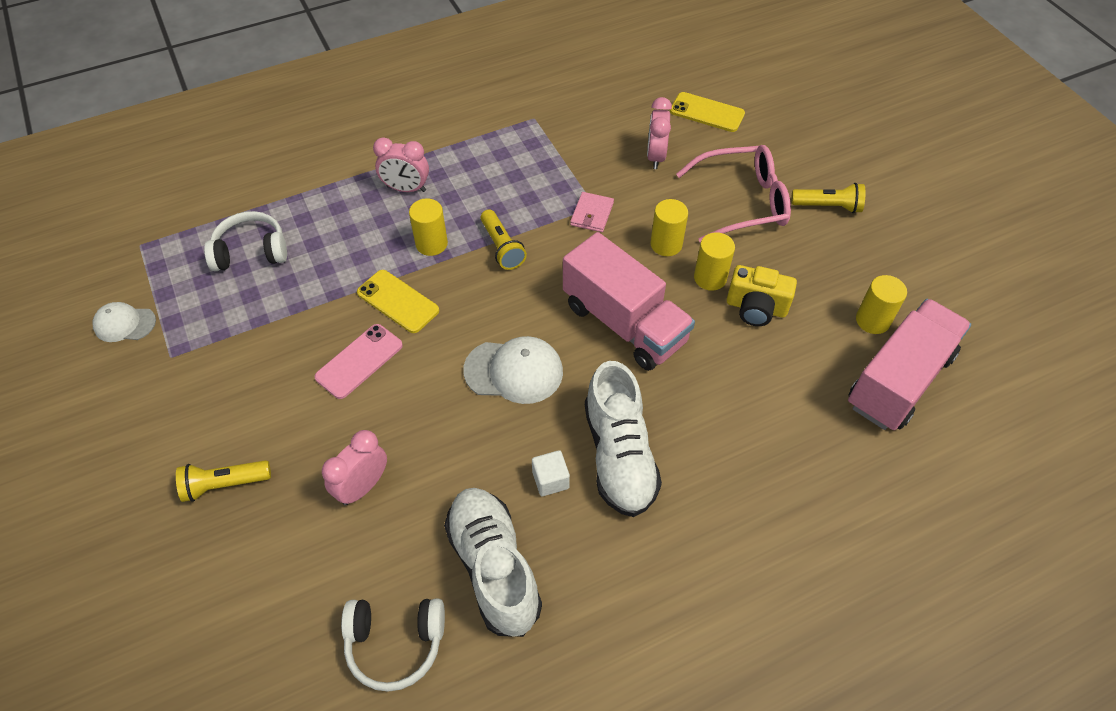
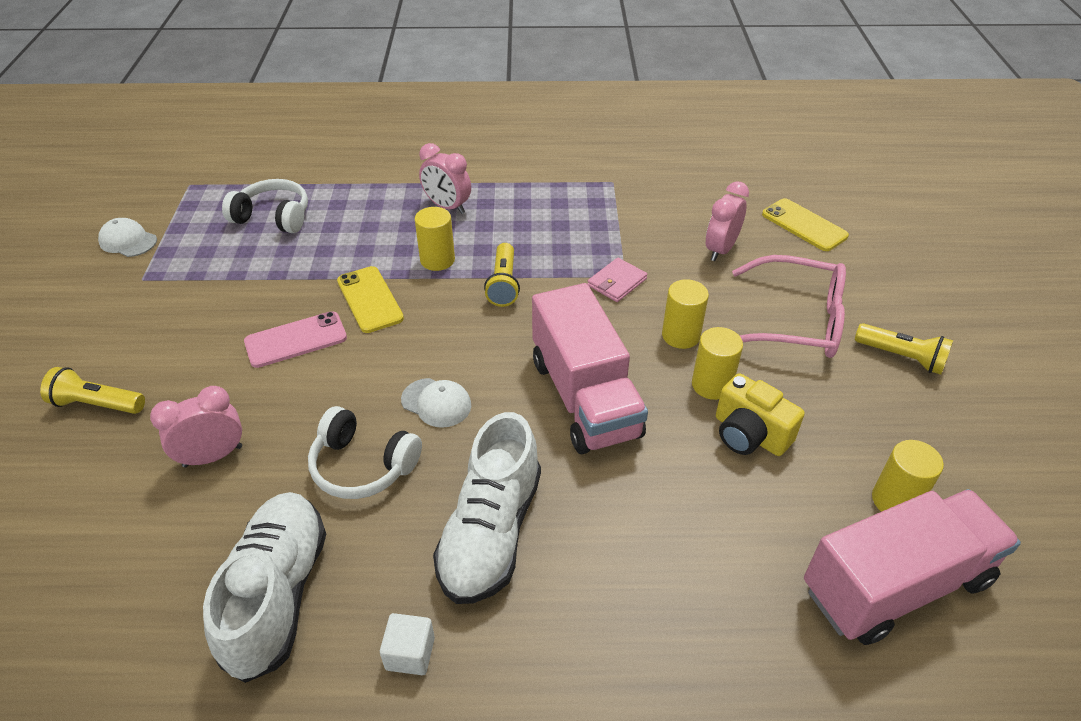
camera: 25 degrees right, 10 degrees down
white headphones [341,598,445,692] -> white headphones moved to [308,406,422,499]
white cap [463,336,563,404] -> white cap [401,378,471,428], size x0.63
white cube [532,450,570,496] -> white cube moved to [380,613,435,675]

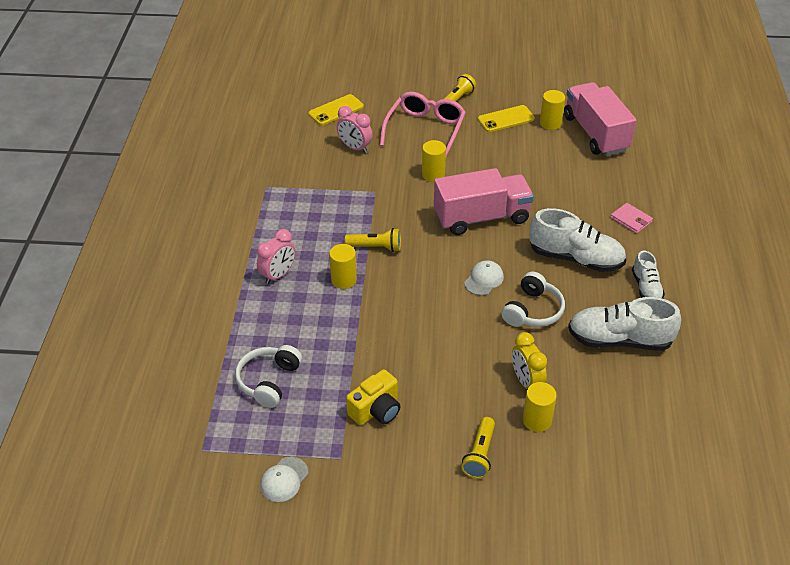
camera: 85 degrees left, 0 degrees up
pink clock [150,386,242,468] -> yellow clock [512,332,547,389]
pink phone [244,311,347,368] -> none
yellow phone [337,266,404,333] -> yellow phone moved to [478,105,535,132]
white cube [380,613,435,675] -> white shoe [632,251,665,299]
pink wallet [588,258,647,302] -> pink wallet moved to [610,203,653,234]
yellow cylinder [692,327,743,400] -> yellow cylinder moved to [523,382,557,432]
yellow camera [716,373,805,456] -> yellow camera moved to [346,369,400,425]

